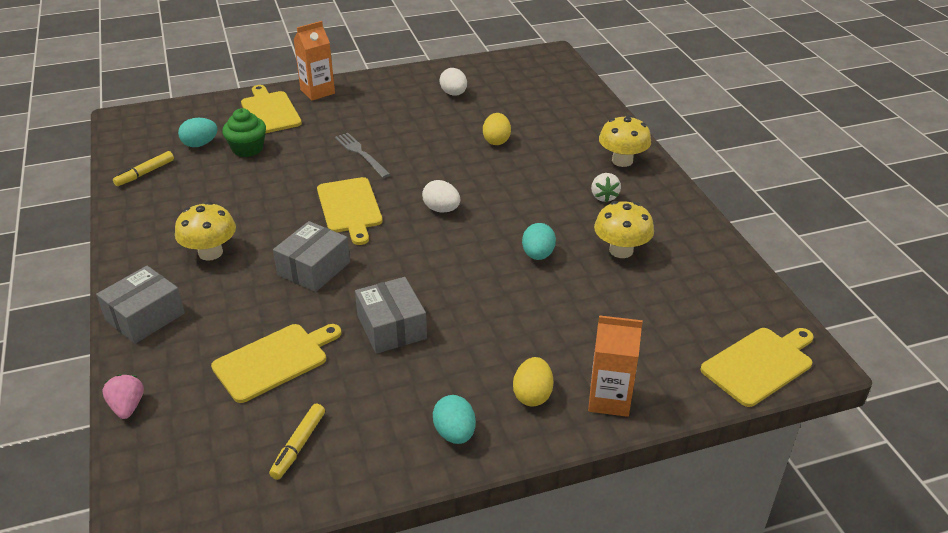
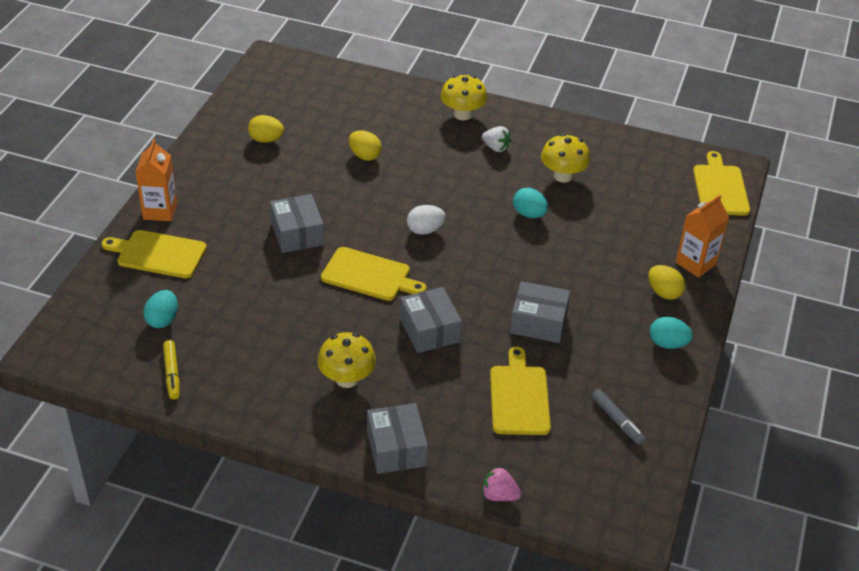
camera: 55 degrees left, 5 degrees up
green cupcake [222,108,266,157] -> none
yellow marker [269,404,325,480] -> grey marker [592,389,646,445]
grey fork [335,133,391,178] -> grey box [270,194,324,253]
white egg [440,68,467,96] -> yellow egg [248,115,284,143]

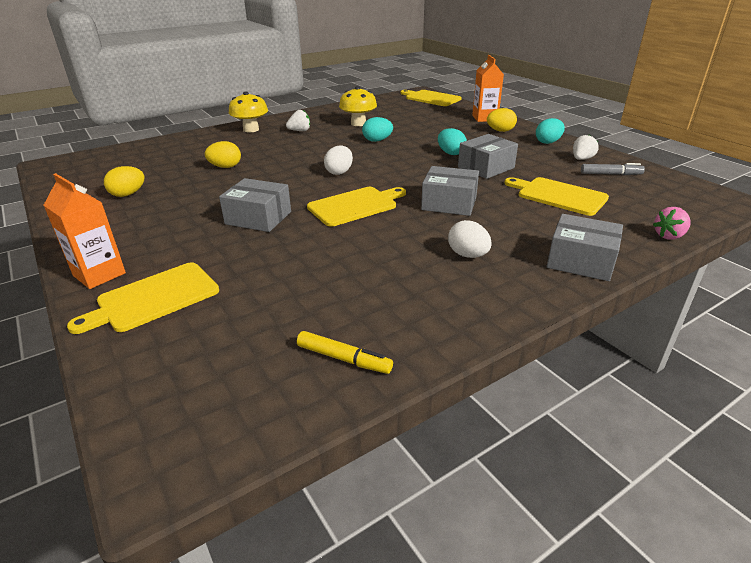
camera: 50 degrees left, 10 degrees down
turquoise egg [143,290,178,328] -> turquoise egg moved to [438,128,467,155]
yellow mushroom [317,332,376,388] -> white egg [448,220,492,258]
none -> white strawberry [573,134,599,160]

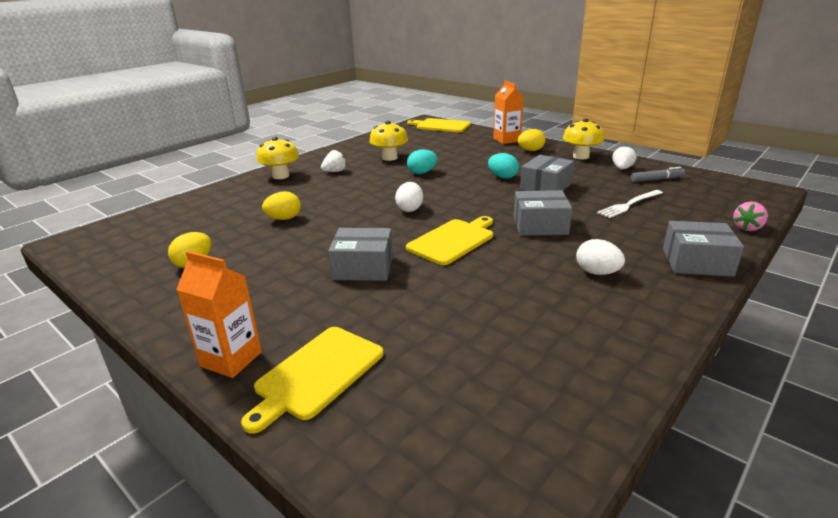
camera: 15 degrees left, 5 degrees down
yellow marker [297,331,393,374] -> none
yellow cutting board [505,177,609,216] -> white fork [597,190,663,218]
turquoise egg [536,118,565,144] -> yellow mushroom [563,118,604,159]

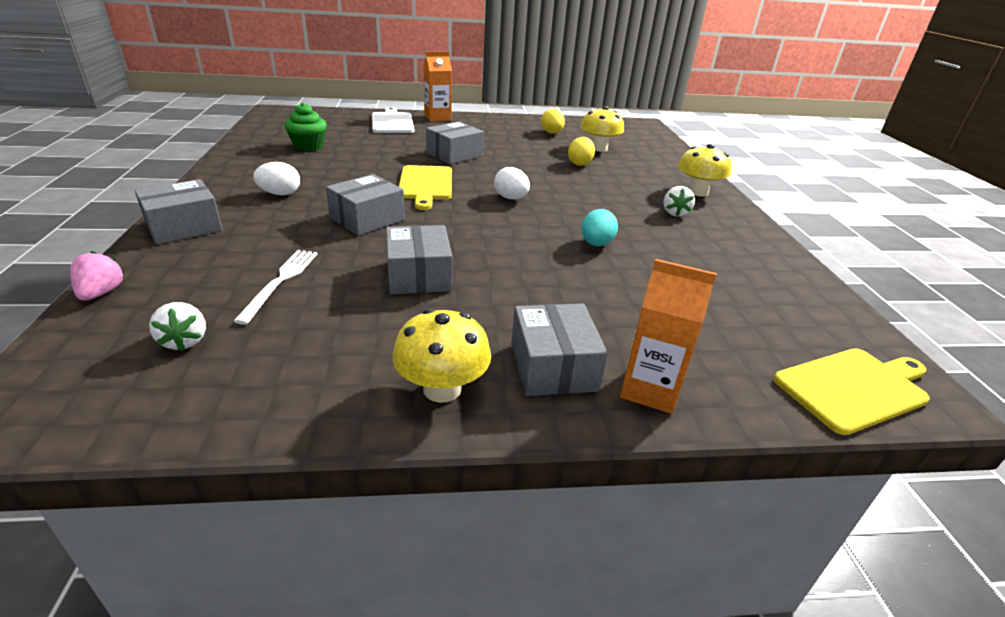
camera: 130 degrees right, 5 degrees up
yellow cutting board [241,327,384,433] -> white cutting board [372,107,414,133]
yellow mushroom [369,121,408,161] -> yellow mushroom moved to [580,106,624,152]
turquoise egg [488,153,519,179] -> none
yellow egg [518,129,546,151] -> grey box [511,304,608,396]
white strawberry [612,145,637,170] -> white strawberry moved to [149,302,206,351]
grey marker [631,167,685,182] -> none
none -> green cupcake [285,103,327,151]

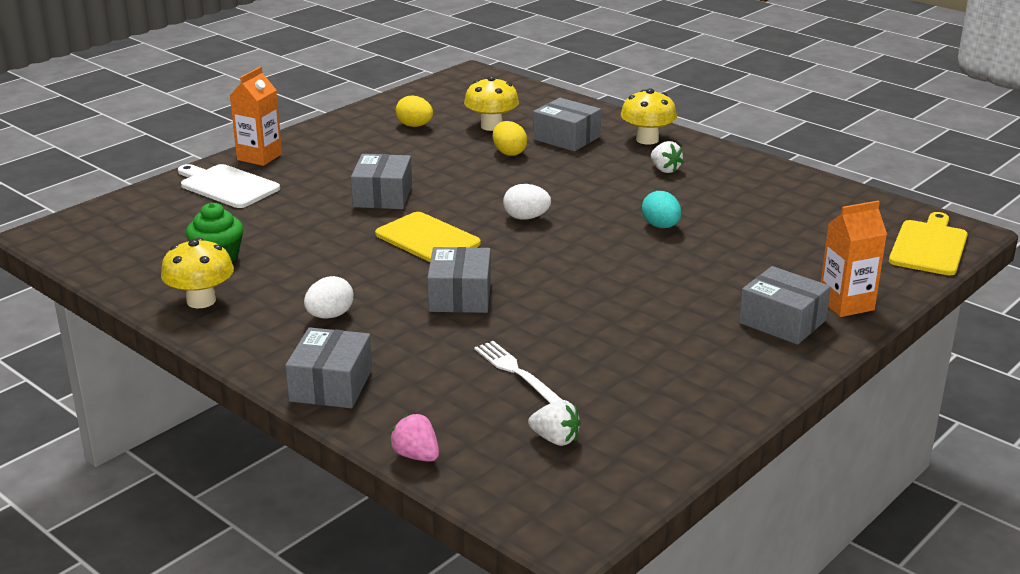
camera: 40 degrees left, 5 degrees down
grey box [386,225,452,294] -> grey box moved to [533,98,601,151]
yellow mushroom [393,308,491,403] -> yellow mushroom moved to [161,238,234,309]

